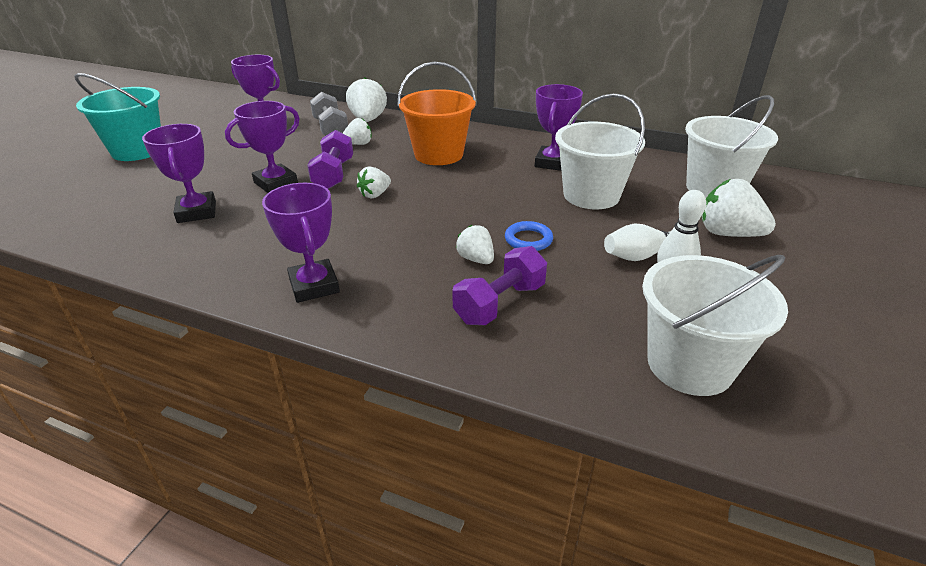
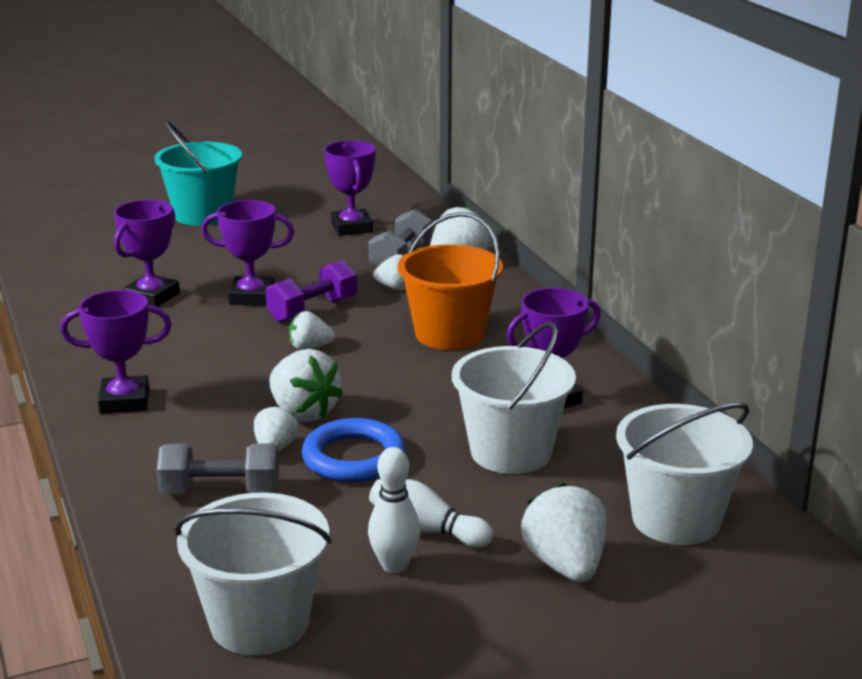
camera: 45 degrees right, 10 degrees down
purple trophy [262,183,340,303] -> purple trophy turned 60 degrees clockwise [60,290,172,414]
purple dumbbell [452,246,547,325] -> grey dumbbell [156,443,279,494]
blue ring [505,221,553,251] -> blue ring [302,418,406,482], size x1.65
none -> white strawberry [269,349,343,422]

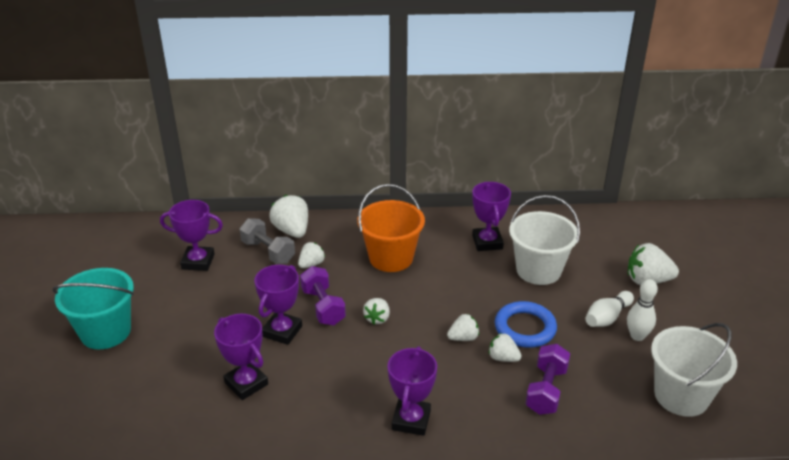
camera: 70 degrees left, 10 degrees up
grey dumbbell [156,443,279,494] -> purple dumbbell [526,344,570,415]
white strawberry [269,349,343,422] -> white strawberry [447,314,479,341], size x0.60
white bucket [616,403,753,545] -> none

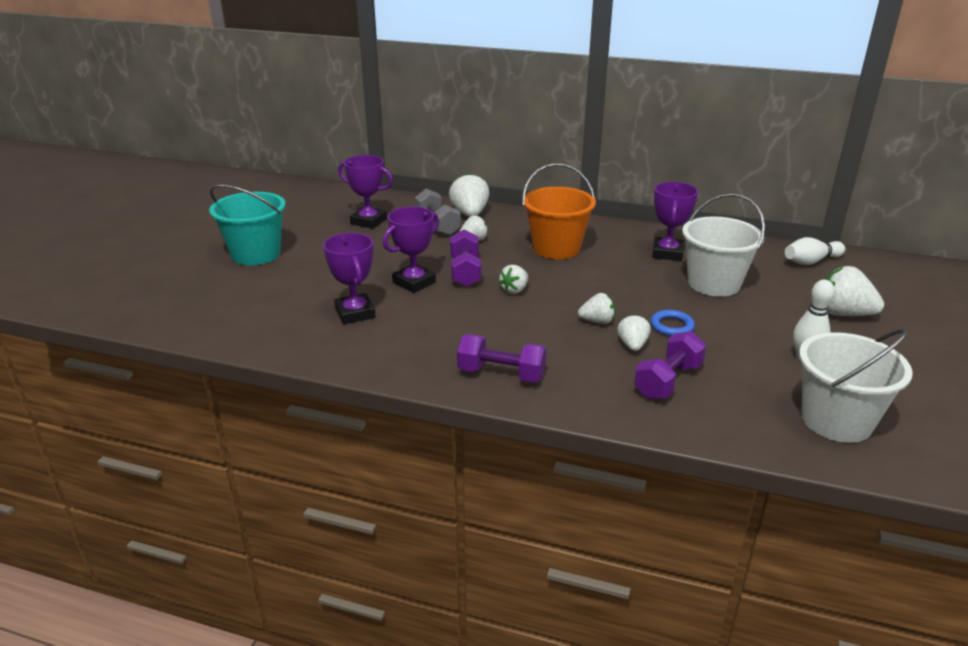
camera: 20 degrees right, 5 degrees down
purple trophy [388,346,437,436] -> purple dumbbell [457,334,547,383]
white strawberry [489,333,522,362] -> white strawberry turned 45 degrees clockwise [617,314,651,351]
blue ring [495,301,557,348] -> blue ring [650,310,695,336], size x0.61
white bowling pin [585,291,634,327] -> white bowling pin moved to [785,237,845,265]

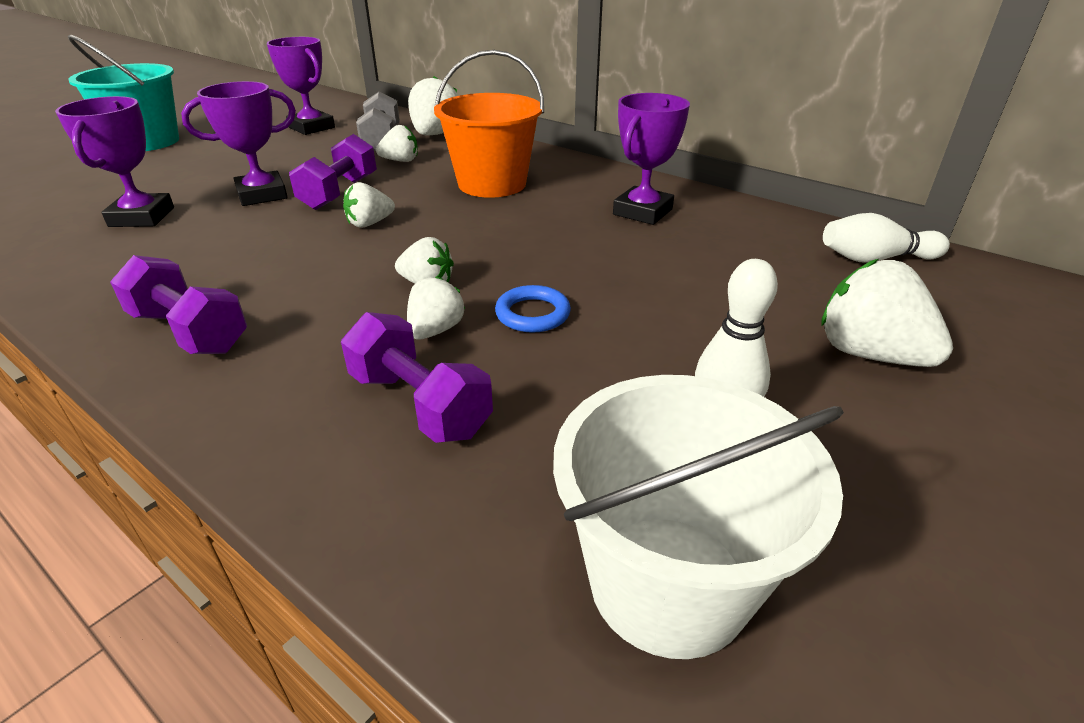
camera: 20 degrees right, 5 degrees up
purple dumbbell [634,331,706,399] -> purple dumbbell turned 75 degrees clockwise [341,312,493,443]
white bucket [682,193,765,297] -> none

